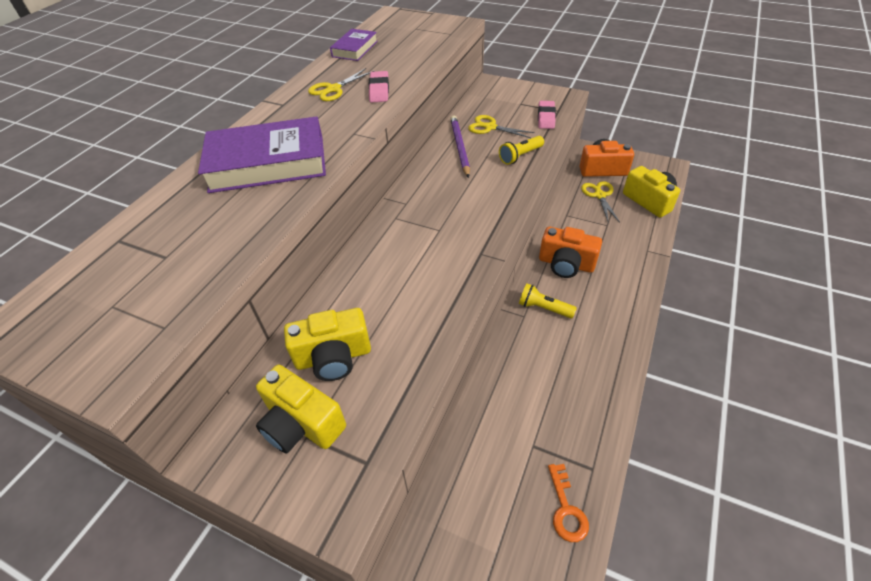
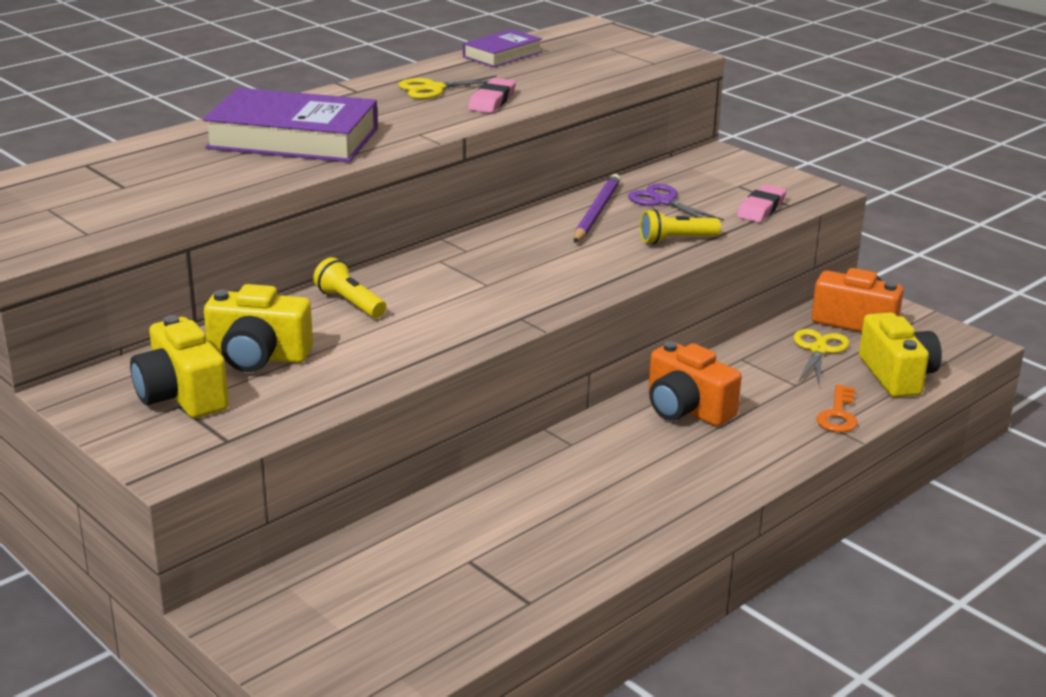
camera: 20 degrees right, 20 degrees down
yellow scissors [468,115,535,138] -> purple scissors [628,184,724,220]
yellow flashlight [519,283,577,318] -> yellow flashlight moved to [313,257,386,318]
orange key [548,464,589,542] -> orange key moved to [816,385,858,432]

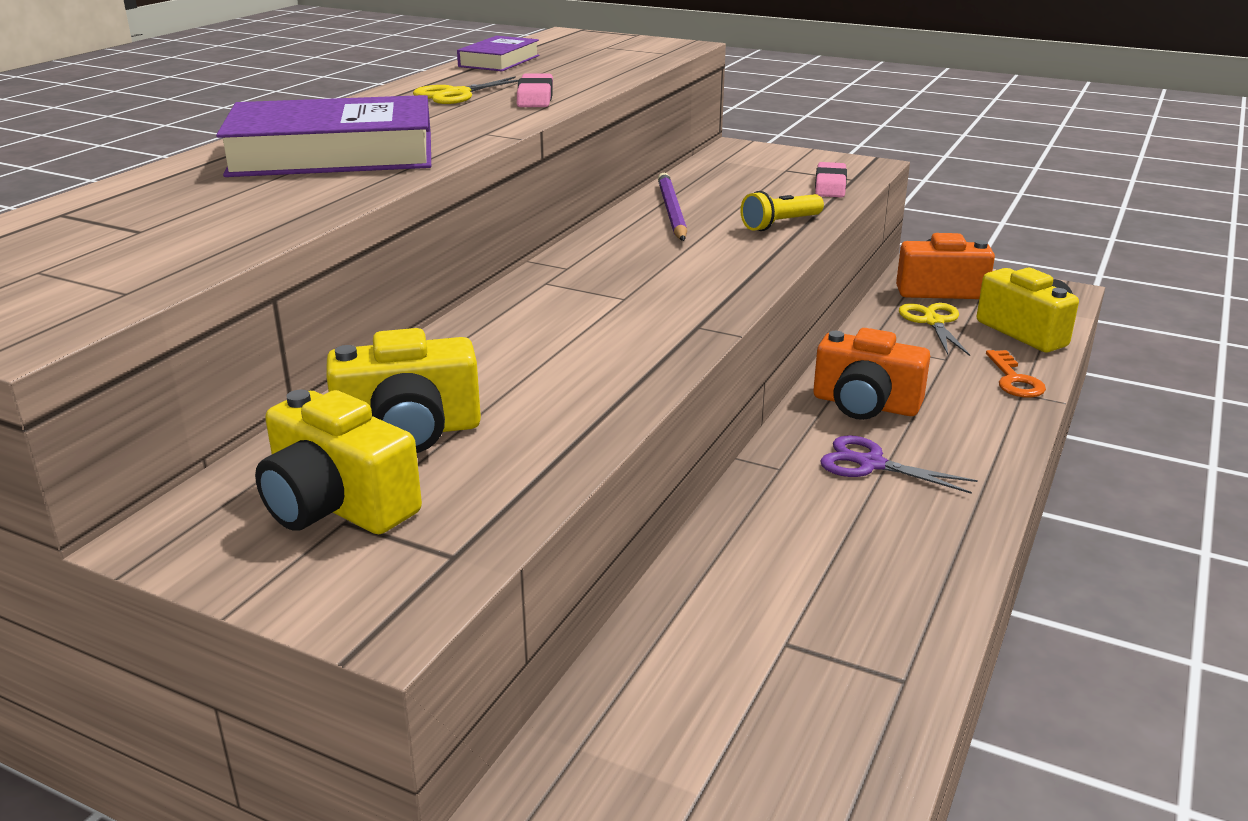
camera: 20 degrees left, 0 degrees up
yellow flashlight [313,257,386,318] -> none
purple scissors [628,184,724,220] -> purple scissors moved to [820,435,978,494]

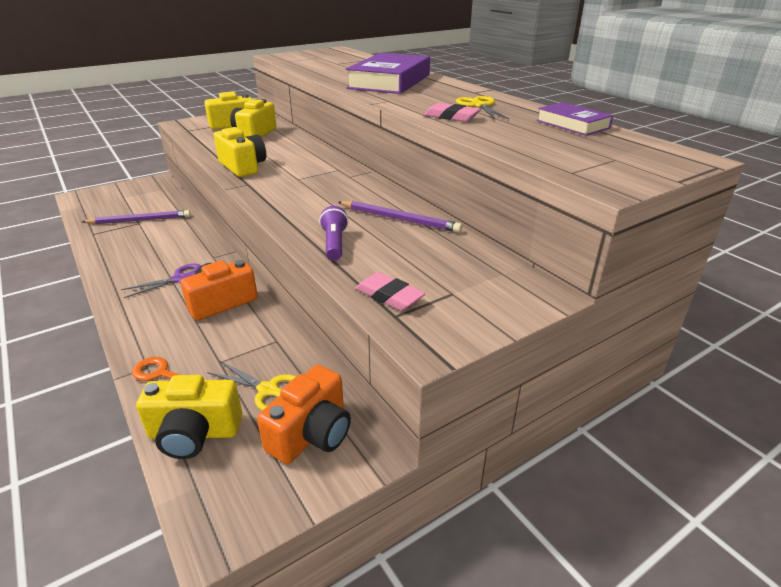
camera: 120 degrees right, 5 degrees up
yellow flashlight [740,191,824,231] -> purple flashlight [319,206,349,261]
none -> purple pencil [82,210,191,224]
none -> yellow camera [214,127,266,177]

